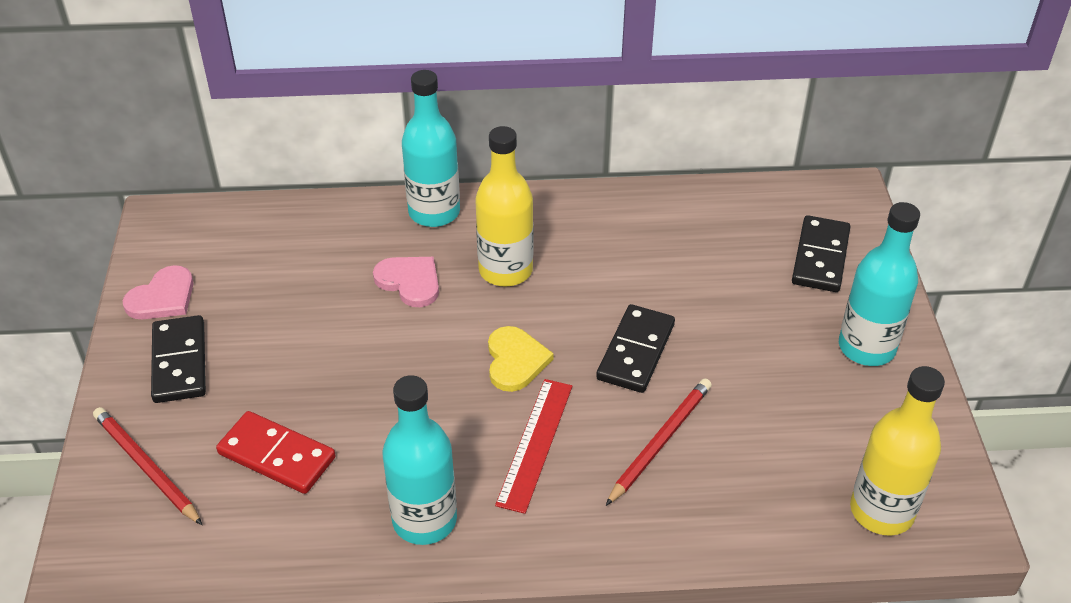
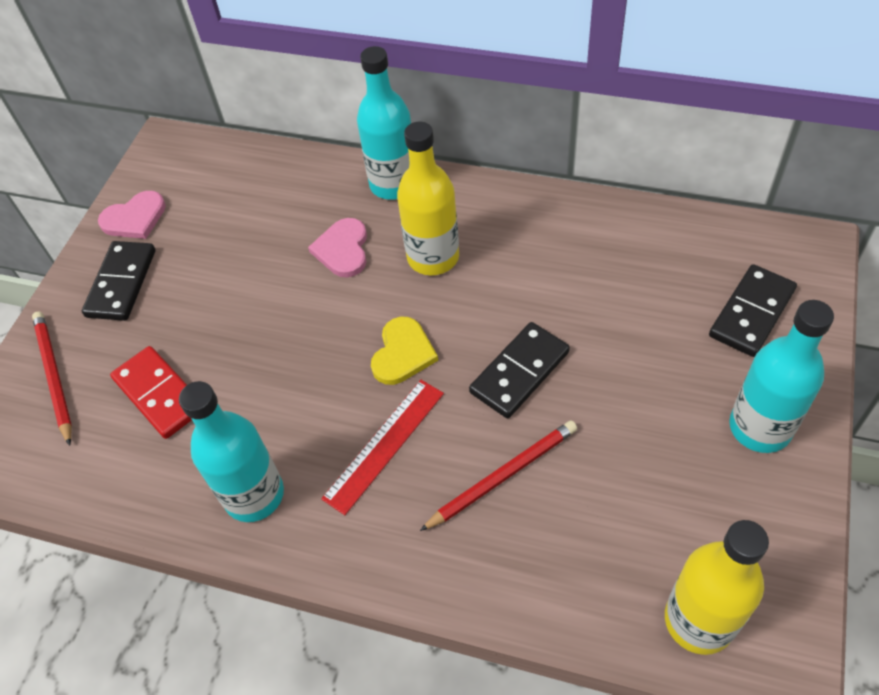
camera: 25 degrees right, 10 degrees up
pink heart [373,257,439,307] -> pink heart turned 150 degrees counterclockwise [308,218,367,277]

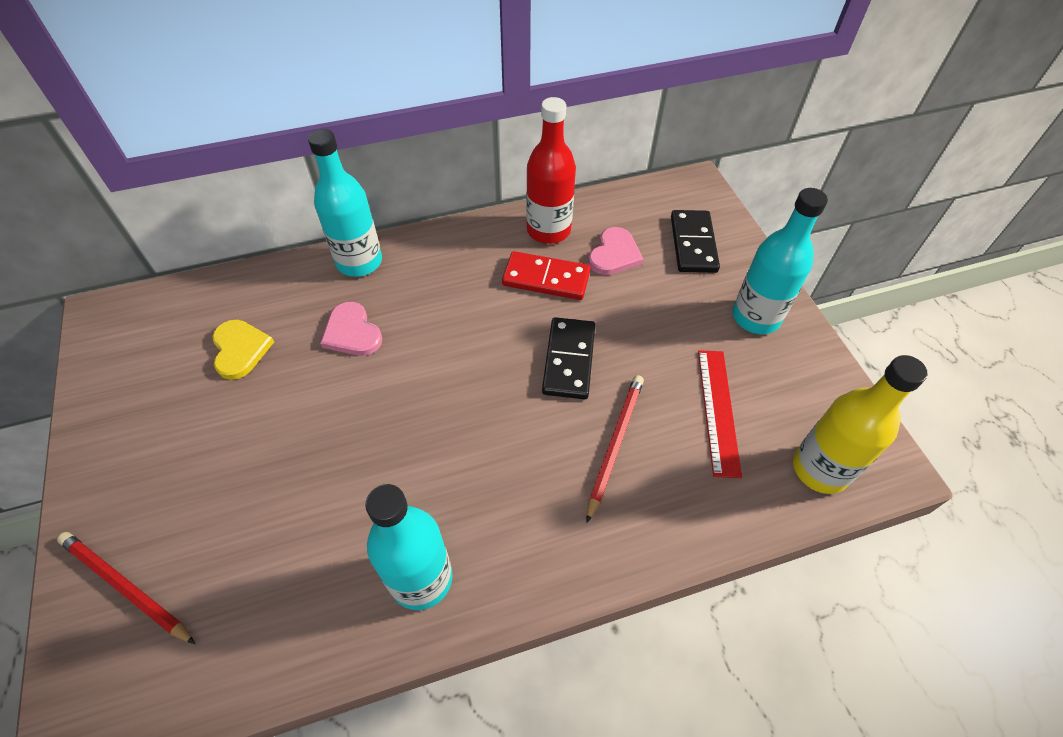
camera: 40 degrees left, 0 degrees up
black domino [82,241,155,321] -> none
pink heart [98,191,166,239] -> pink heart moved to [588,227,643,275]
red domino [110,346,192,439] -> red domino moved to [502,251,591,300]
red ruler [321,380,444,515] -> red ruler moved to [698,350,742,478]
yellow heart [371,317,438,385] -> yellow heart moved to [212,320,274,380]
yellow bottle [397,122,459,275] -> none
none -> red bottle [526,97,576,244]

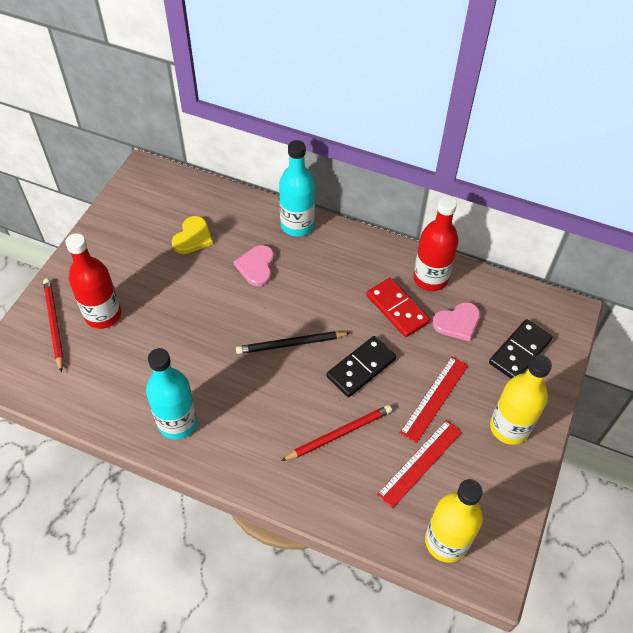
camera: 40 degrees right, 0 degrees up
turquoise bottle [733,188,828,334] -> yellow bottle [490,354,552,445]
none -> red bottle [65,233,121,329]
none -> black pencil [236,331,350,354]
none -> red ruler [400,356,468,443]

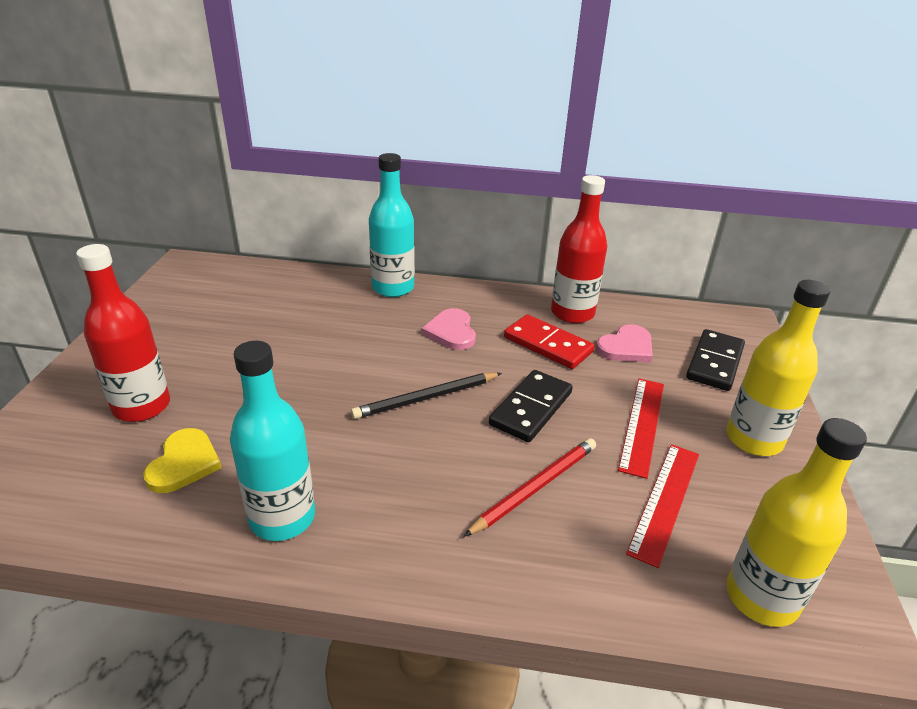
camera: 15 degrees left, 20 degrees down
red pencil [43,279,64,373] -> none
yellow heart [172,216,213,254] -> yellow heart moved to [143,428,222,493]
pink heart [234,245,274,286] -> pink heart moved to [422,308,476,350]

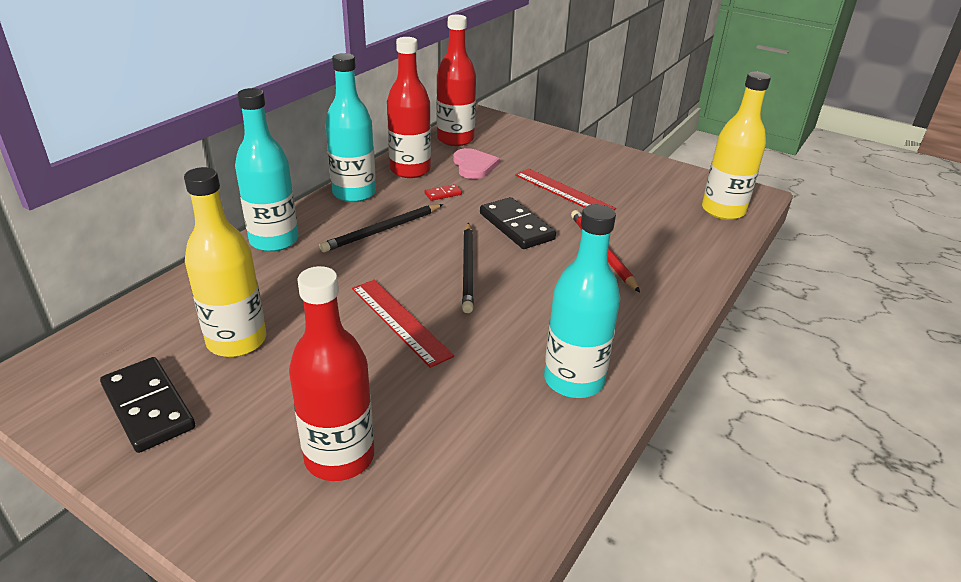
camera: 65 degrees left, 0 degrees up
yellow heart [143,428,222,493] -> none
pink heart [422,308,476,350] -> black pencil [320,204,443,252]
red domino [504,314,595,369] -> red domino [425,184,462,201], size x0.46
red ruler [626,444,699,568] -> red ruler moved to [352,280,454,368]
black domino [686,329,745,391] -> black domino moved to [100,357,195,453]
yellow bottle [726,280,830,456] -> yellow bottle moved to [184,167,266,357]
none -> turquoise bottle [325,53,376,202]
none -> red bottle [437,15,476,146]

